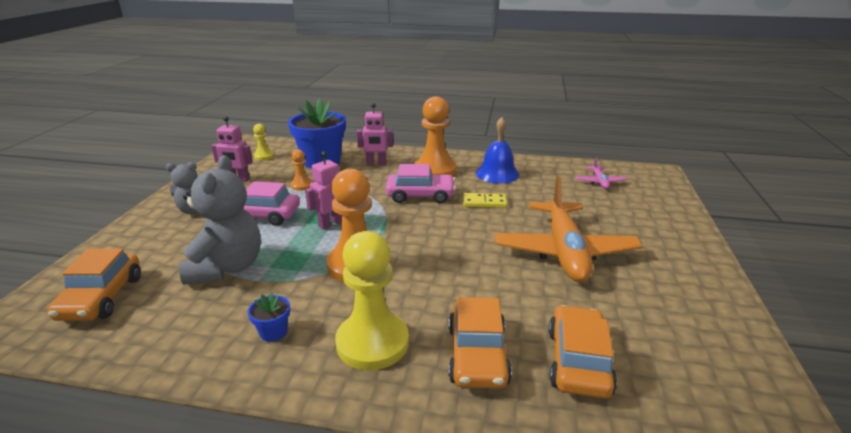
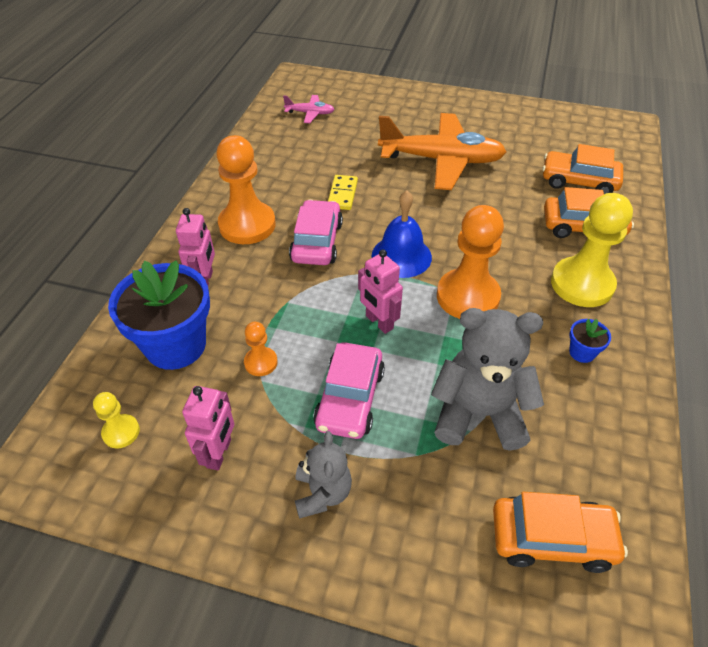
camera: 85 degrees left, 20 degrees up
blue bell [476,117,520,183] -> blue bell moved to [372,190,432,278]

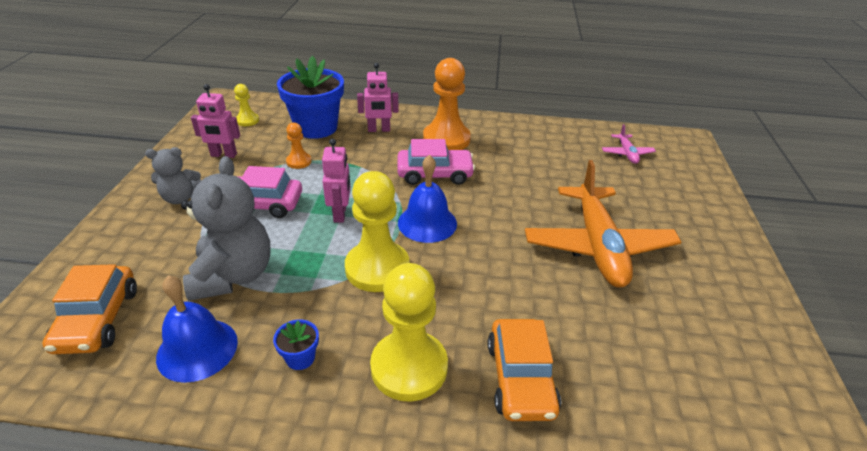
camera: 80 degrees right, 10 degrees down
yellow domino [328,175,358,210] -> none
pink robot [358,249,403,334] -> pink robot turned 135 degrees clockwise [322,139,351,222]
orange pawn [437,205,504,319] -> yellow pawn [345,171,410,292]
orange car [542,144,623,194] -> none
none -> blue bell [156,275,238,383]

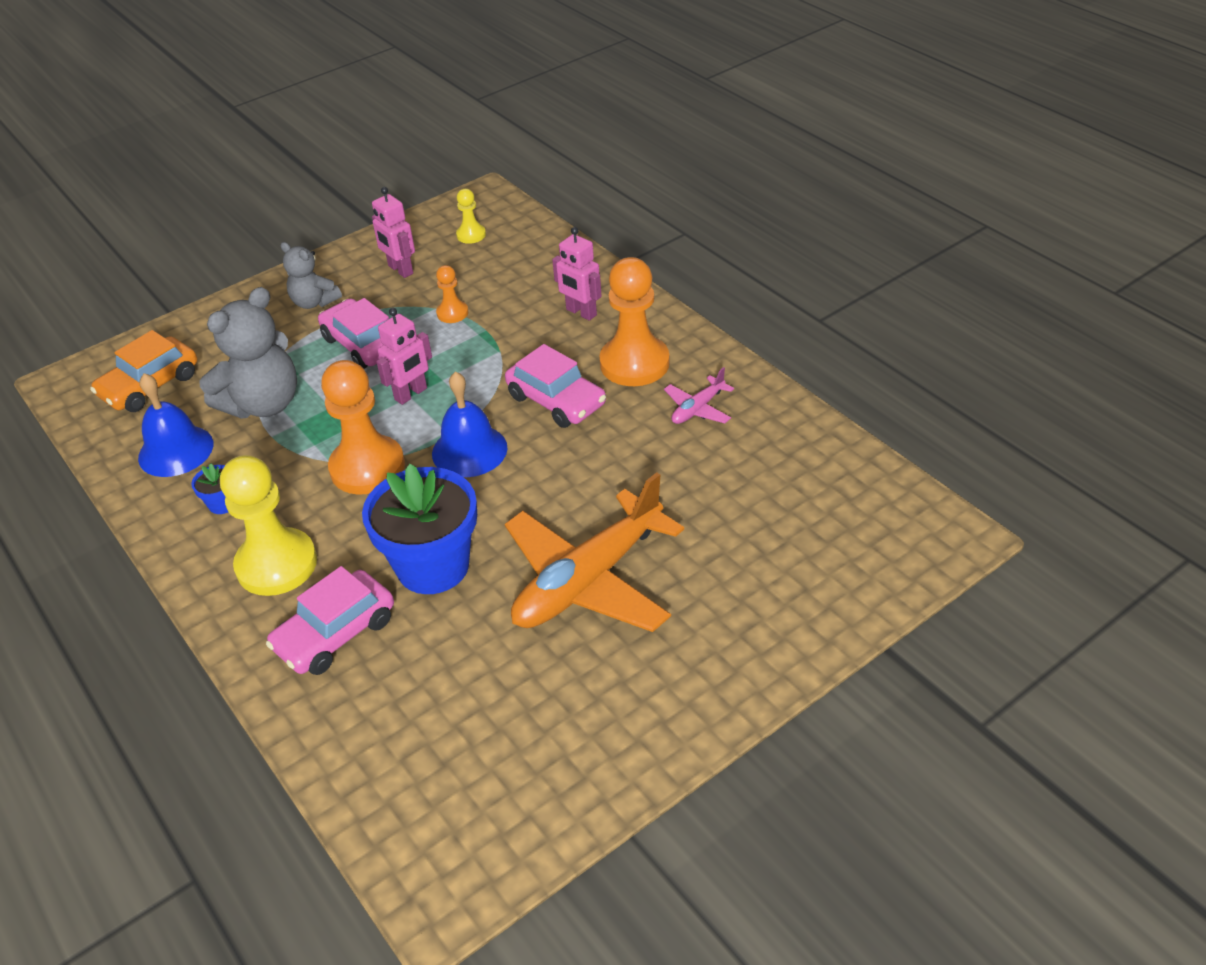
camera: 50 degrees right, 5 degrees up
blue flower pot [277,56,344,139] -> blue flower pot moved to [362,464,477,594]
yellow pawn [345,171,410,292] -> orange pawn [321,360,405,494]
orange car [488,319,561,421] -> pink car [266,566,394,675]
pink plane [602,124,656,164] -> pink plane moved to [664,367,734,424]

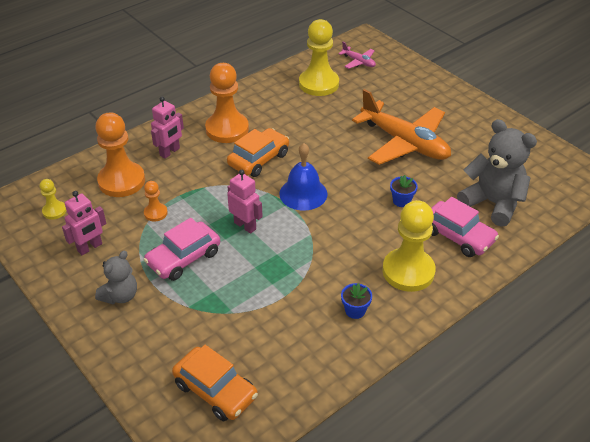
camera: 95 degrees left, 0 degrees up
blue bell [138,373,213,477] -> none
grey teddy bear [199,287,297,419] -> grey teddy bear moved to [457,119,537,227]
orange pawn [321,360,405,494] -> orange pawn moved to [95,112,145,197]
blue flower pot [362,464,477,594] -> blue flower pot [390,175,418,207], size x0.42
pink car [505,344,606,428] -> orange car [227,128,289,177]
pink plane [664,367,734,424] -> pink plane moved to [338,42,376,69]
none -> yellow pawn [299,19,339,96]

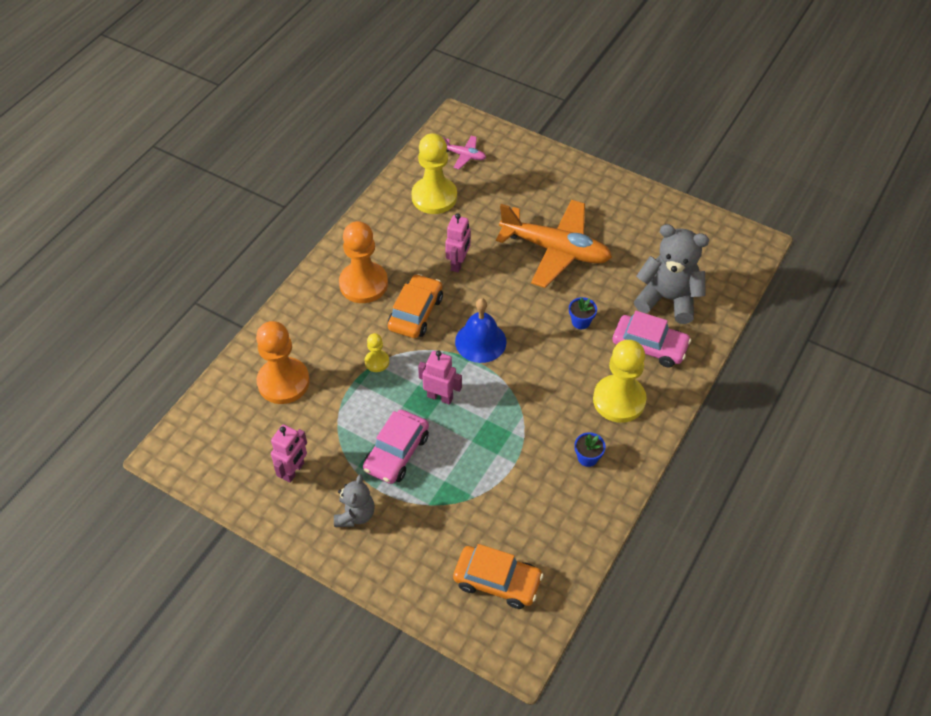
camera: 20 degrees left, 10 degrees up
yellow pawn [40,179,66,219] -> yellow pawn moved to [365,333,389,372]
orange pawn [144,181,168,222] -> none
pink robot [151,97,184,159] -> pink robot moved to [445,213,471,272]

